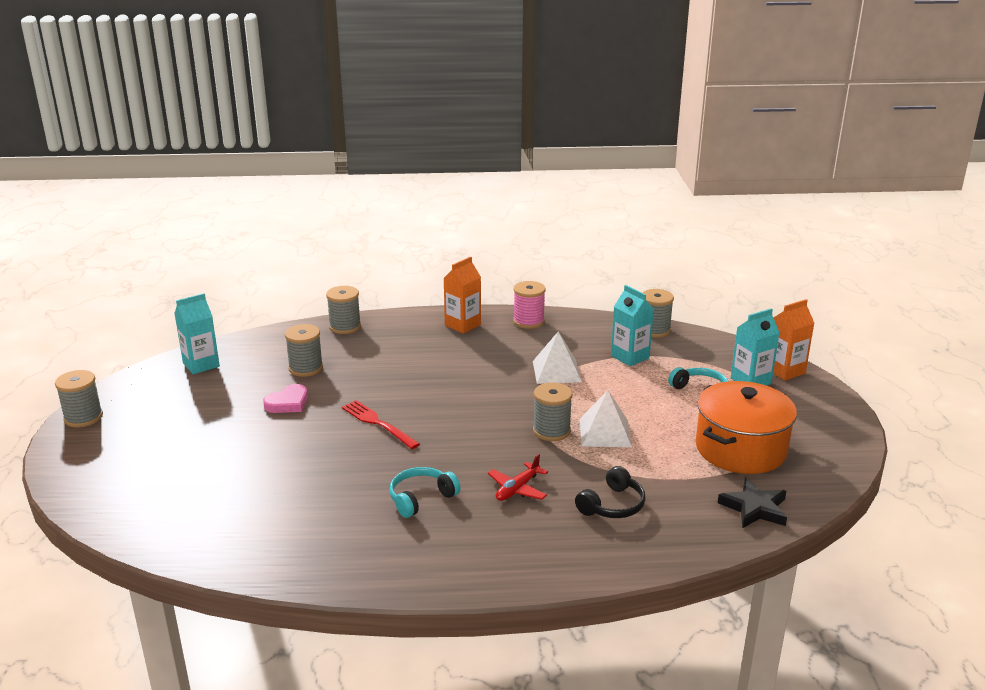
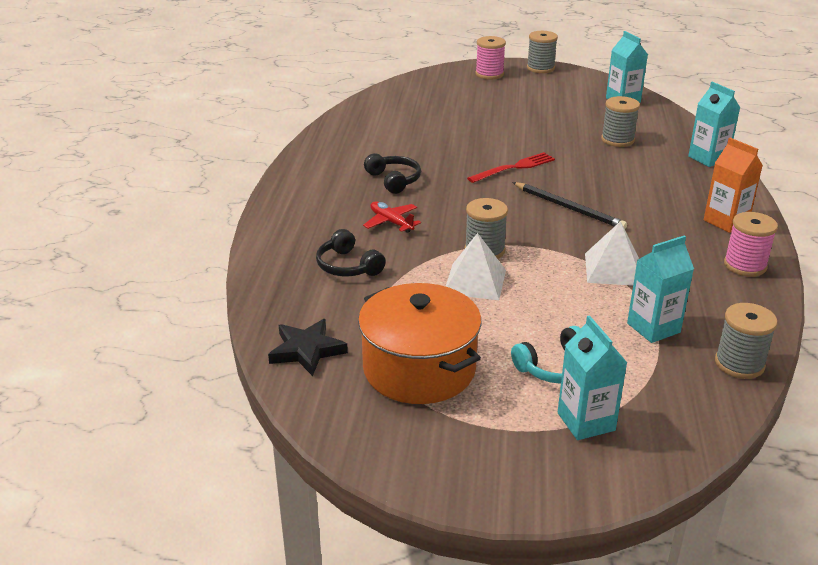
camera: 100 degrees right, 5 degrees up
pink heart [263,384,308,413] -> none
grey spool [326,286,361,334] -> turquoise carton [688,82,740,167]
turquoise headphones [389,467,460,518] -> black headphones [364,153,421,194]
orange carton [773,299,815,381] -> none
none -> pink spool [475,36,506,79]
none -> black pencil [512,182,627,229]

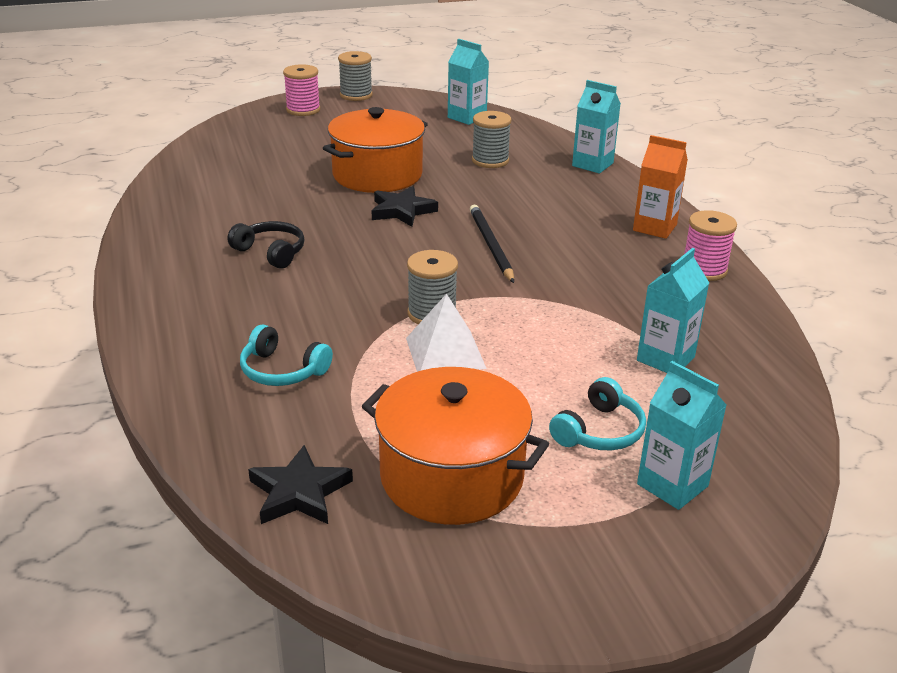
camera: 25 degrees left, 0 degrees up
black headphones [316,229,386,276] -> turquoise headphones [240,324,333,386]
red plane [363,201,421,233] -> none
red fork [467,152,555,183] -> black star [372,186,438,227]
black pencil [512,182,627,229] -> black pencil turned 120 degrees counterclockwise [470,205,514,283]
white pyramid [585,221,639,286] -> none
grey spool [715,303,778,379] -> none
none -> orange pot [323,107,428,193]

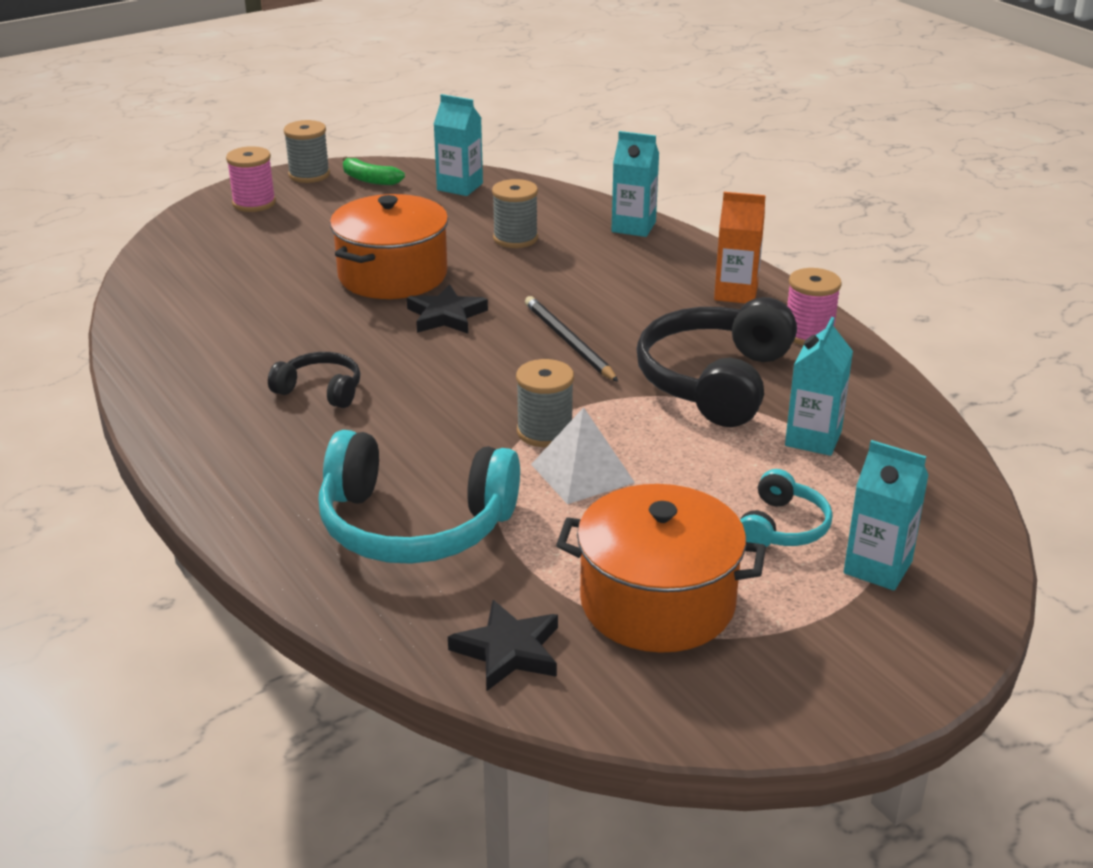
camera: 15 degrees left, 0 degrees up
turquoise headphones [240,324,333,386] -> turquoise headphones [318,430,520,564], size x1.98
none -> green banana [343,156,405,185]
none -> black headphones [637,297,797,427]

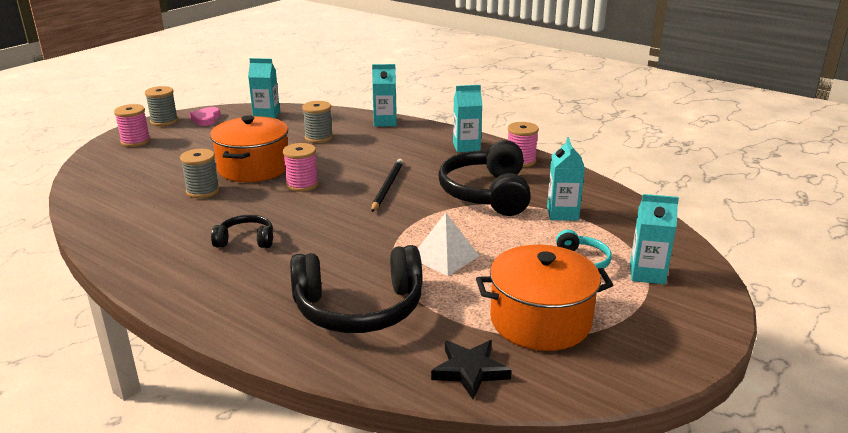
camera: 20 degrees left, 5 degrees down
turquoise headphones [318,430,520,564] -> black headphones [290,245,423,333]
green banana [343,156,405,185] -> pink heart [189,107,221,126]
black star [407,284,488,334] -> pink spool [283,143,318,192]
grey spool [516,359,574,447] -> grey spool moved to [180,149,220,198]
black pencil [525,296,618,382] -> black pencil turned 60 degrees clockwise [371,159,403,212]
orange carton [714,192,766,304] -> turquoise carton [453,85,483,152]

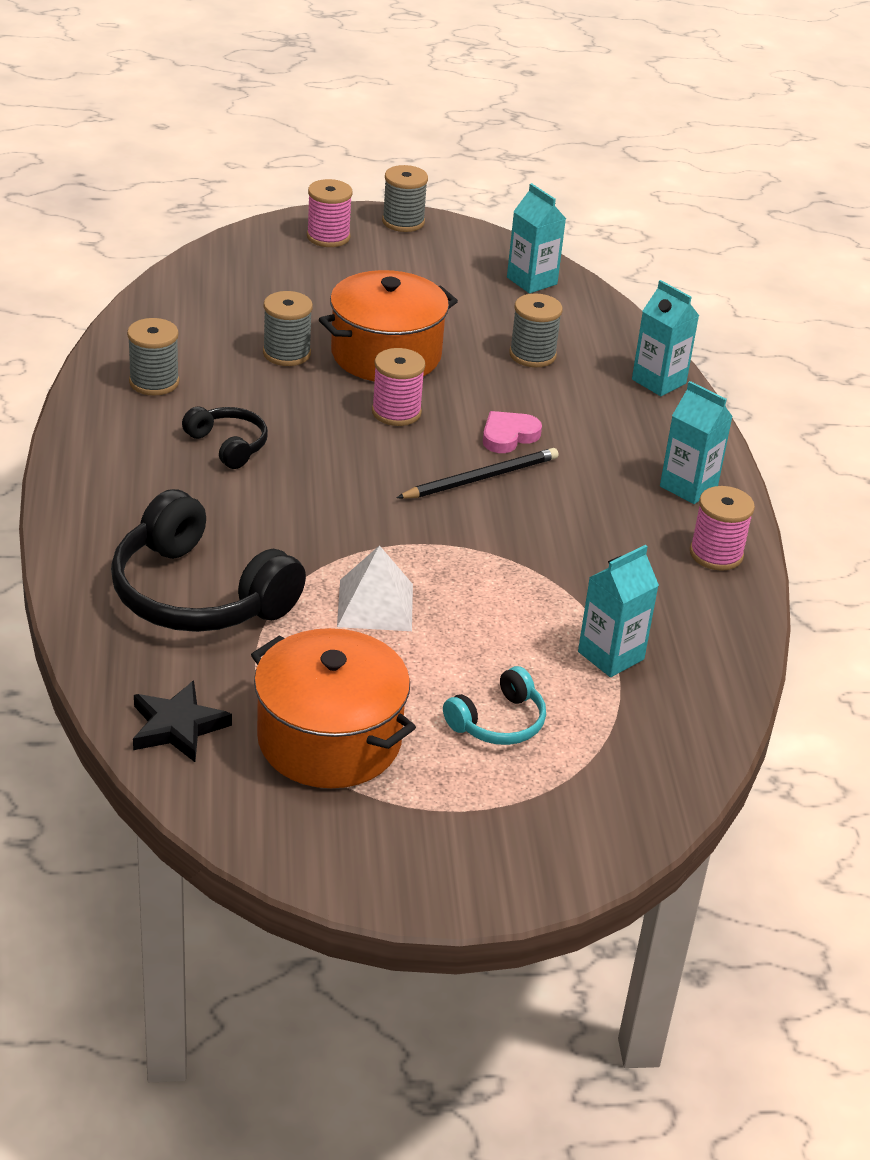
camera: 45 degrees right, 10 degrees up
pink heart [189,107,221,126] -> pink heart moved to [483,411,542,453]
black headphones [438,140,531,216] -> none
turquoise carton [630,194,679,284] -> none
none -> grey spool [127,318,179,396]

